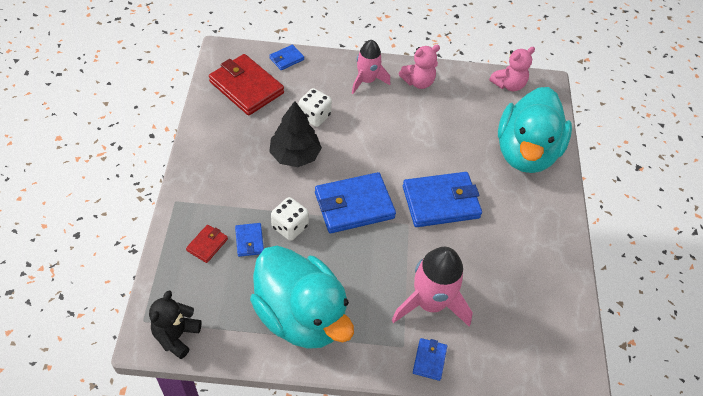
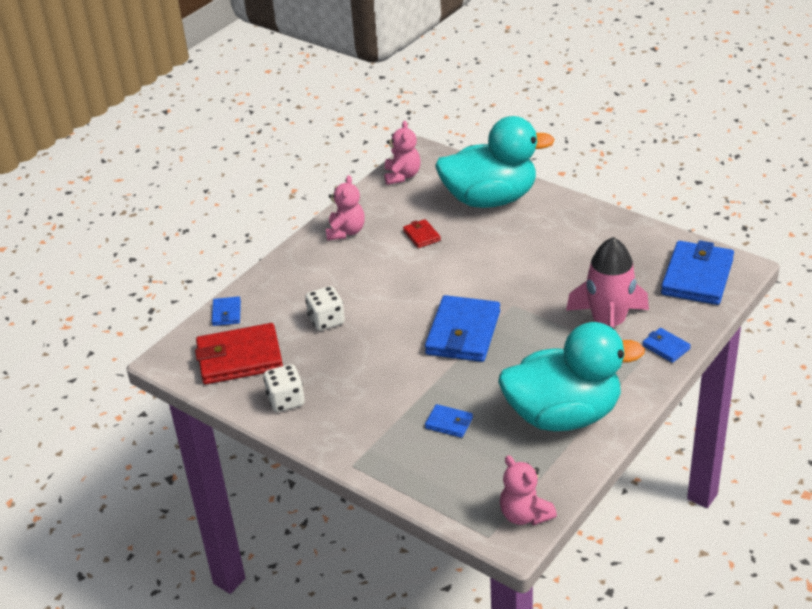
camera: 50 degrees left, 15 degrees down
black teddy bear [149,290,202,359] -> pink teddy bear [500,456,557,525]
red wallet [186,225,228,263] -> red wallet moved to [403,219,441,248]
black tree [269,101,322,167] -> none
white dice [271,197,309,241] -> white dice moved to [263,364,305,412]
pink rocket [352,40,390,94] -> none
blue wallet [403,172,482,227] -> blue wallet moved to [661,240,734,305]
turquoise duck [498,87,572,173] -> turquoise duck turned 60 degrees counterclockwise [435,116,554,208]

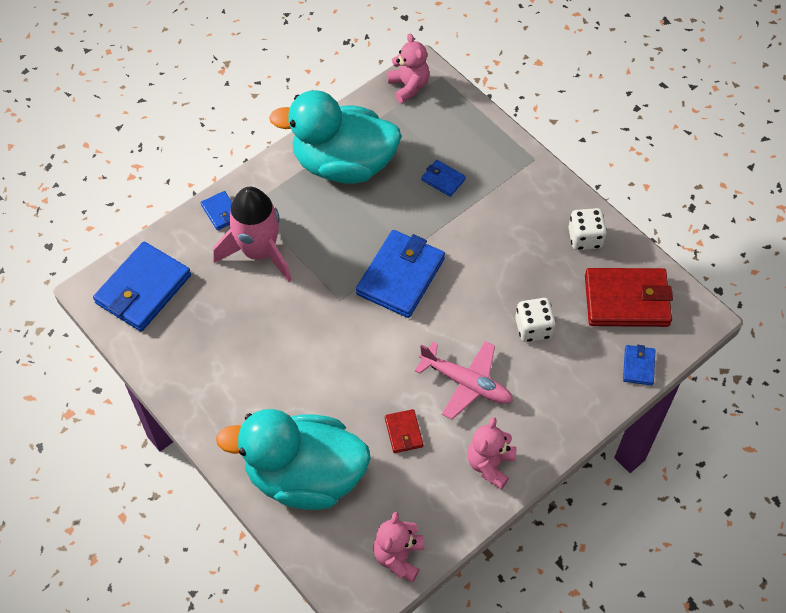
camera: 170 degrees left, 20 degrees up
none -> pink plane [415,341,513,420]

